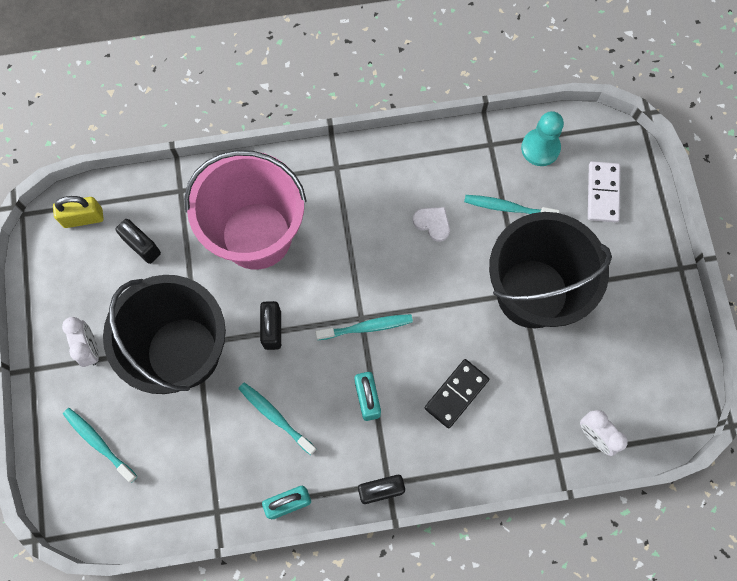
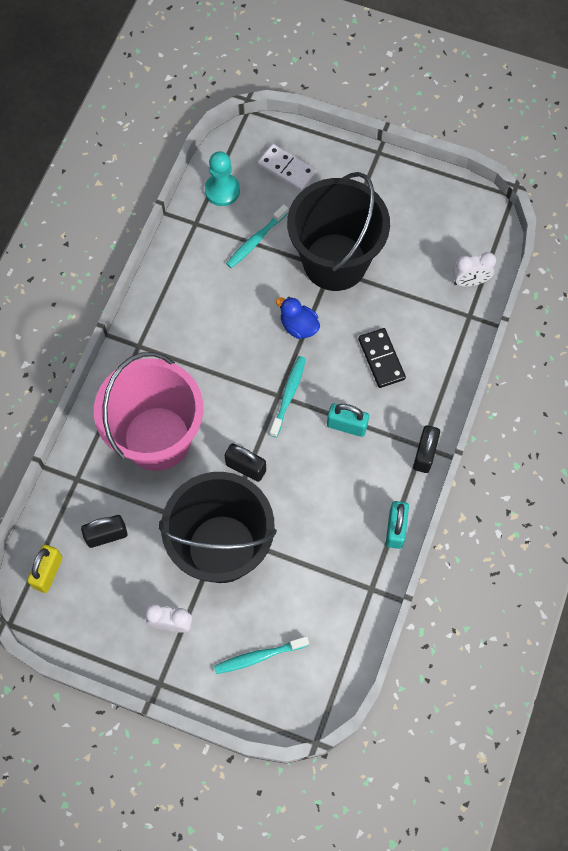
camera: 60 degrees left, 5 degrees down
turquoise toothbrush [238,382,316,455] -> none
white heart [413,207,450,242] -> none
none -> blue duck [276,297,320,339]

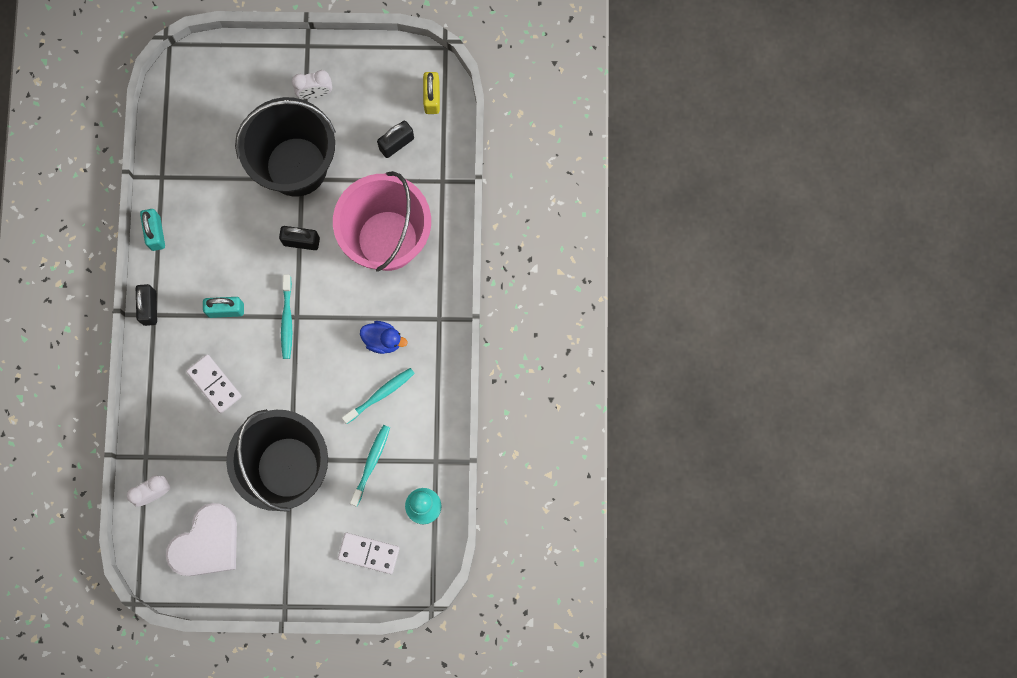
camera: 160 degrees right, 10 degrees up
turquoise toothbrush [214,636,309,674] -> turquoise toothbrush moved to [342,368,415,424]
blue duck [276,297,320,339] -> blue duck moved to [360,321,408,354]
black domino [358,328,406,388] -> white domino [186,354,242,413]
none -> white heart [166,503,237,576]

